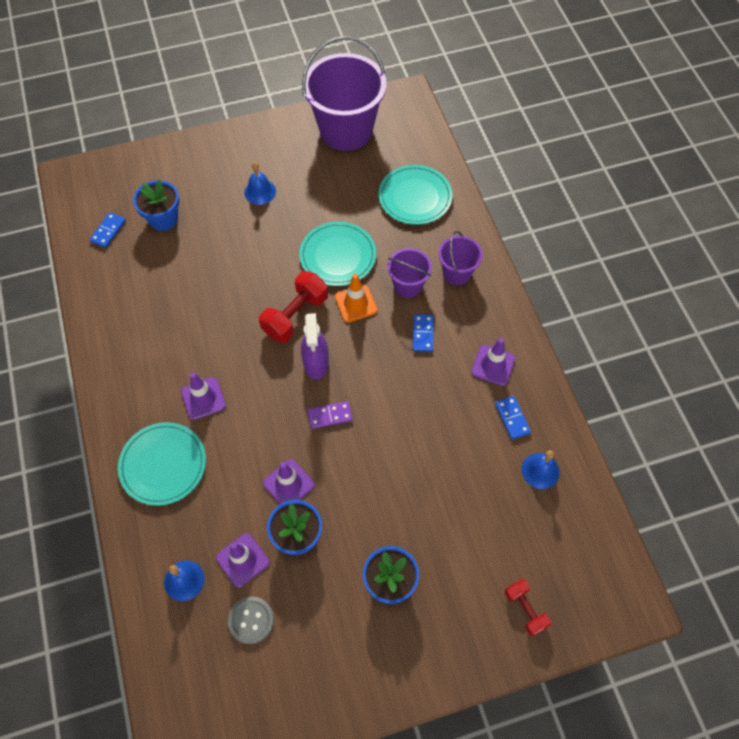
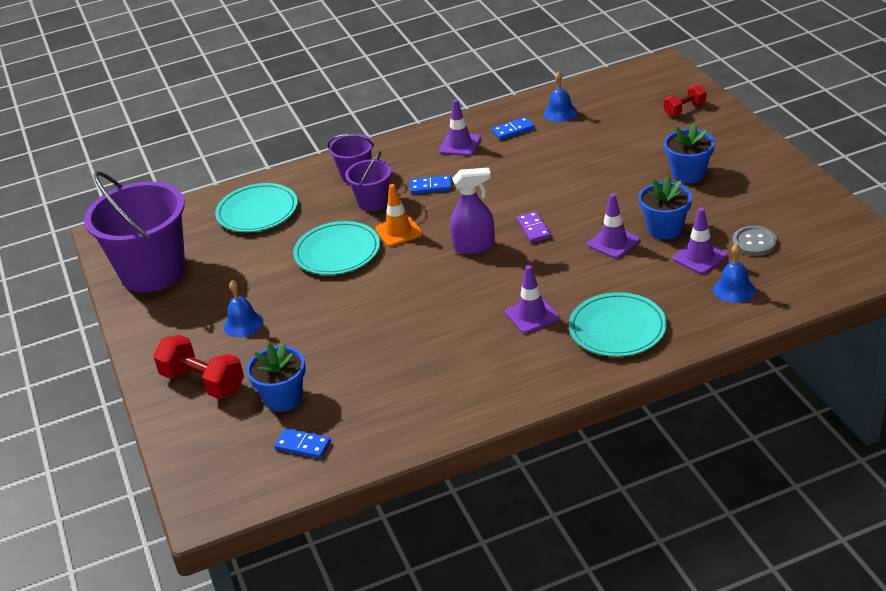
camera: 90 degrees left, 25 degrees down
red dumbbell [259,271,328,343] -> red dumbbell moved to [153,335,244,399]

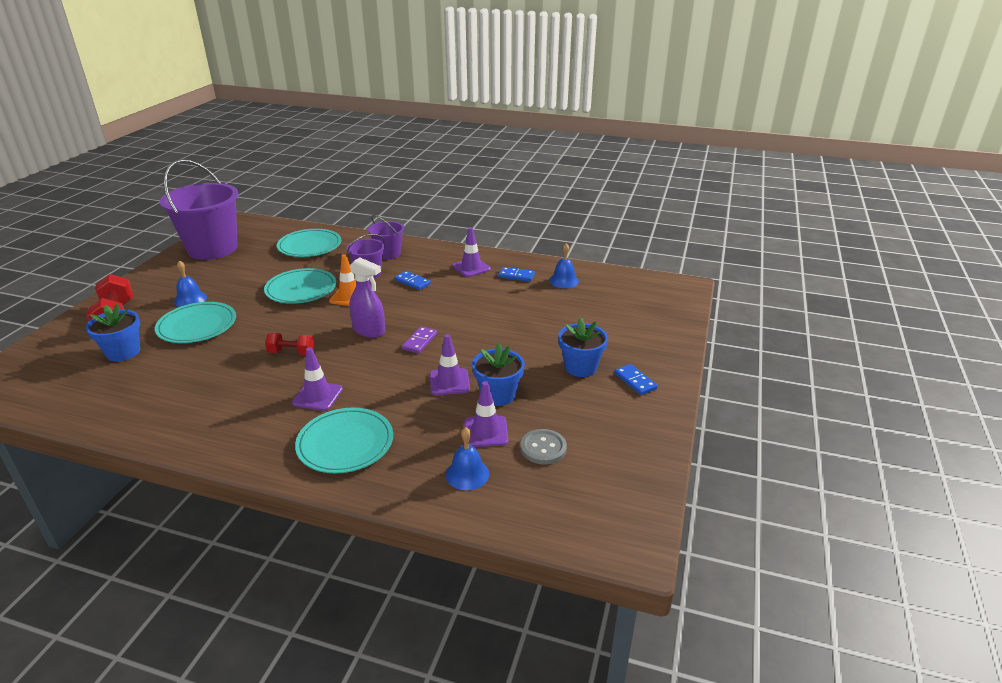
camera: 35 degrees right, 5 degrees down
blue domino [274,429,331,458] -> blue domino moved to [614,364,658,395]
red dumbbell [663,84,706,116] -> red dumbbell moved to [265,333,314,355]
none -> turquoise plate [155,302,236,343]

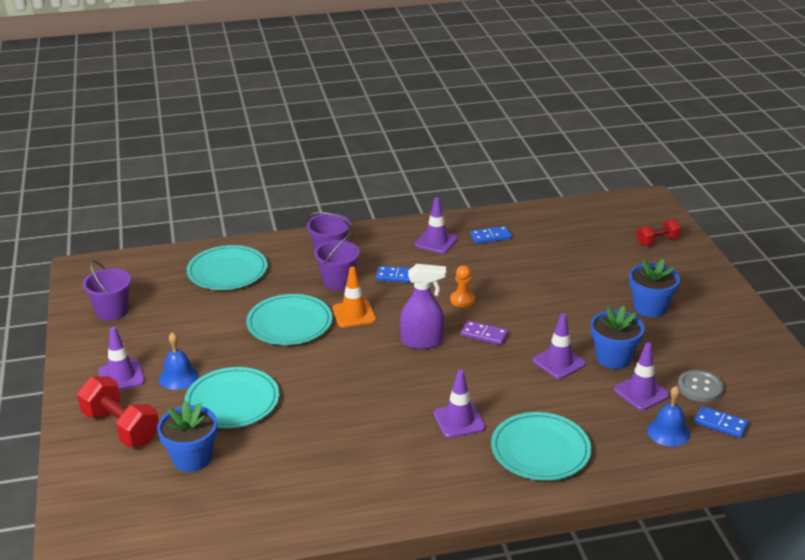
camera: 30 degrees left, 0 degrees up
purple bucket [160,159,238,260] -> purple bucket [83,260,131,321], size x0.49
red dumbbell [265,333,314,355] -> red dumbbell moved to [637,219,681,246]
purple domino [402,326,437,354] -> purple domino turned 60 degrees counterclockwise [461,321,508,345]
blue bell [549,243,579,288] -> none
blue domino [614,364,658,395] -> blue domino moved to [694,406,748,438]
none -> purple traffic cone [99,327,145,390]
none -> orange pawn [450,265,475,307]

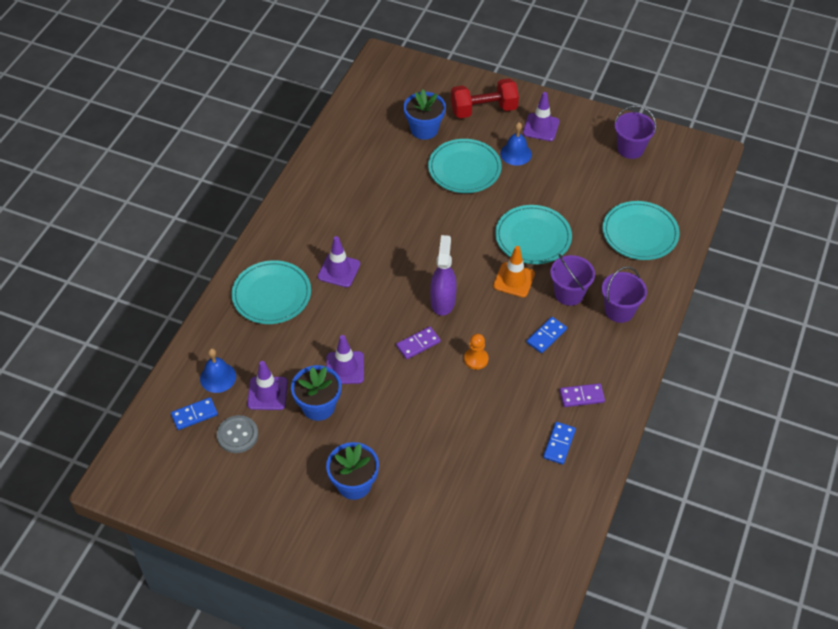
camera: 125 degrees right, 20 degrees up
purple spray bottle [400,264,446,349] -> purple spray bottle turned 150 degrees clockwise [430,235,457,316]
purple traffic cone [415,197,458,254] -> purple domino [560,383,605,407]
red dumbbell [637,219,681,246] -> none

